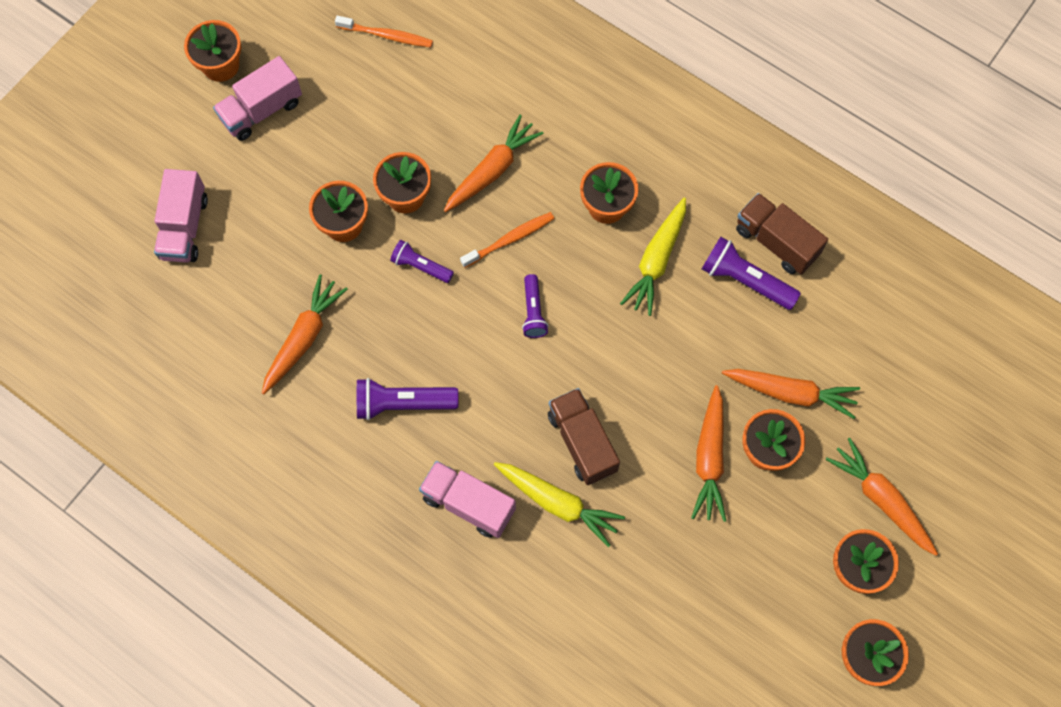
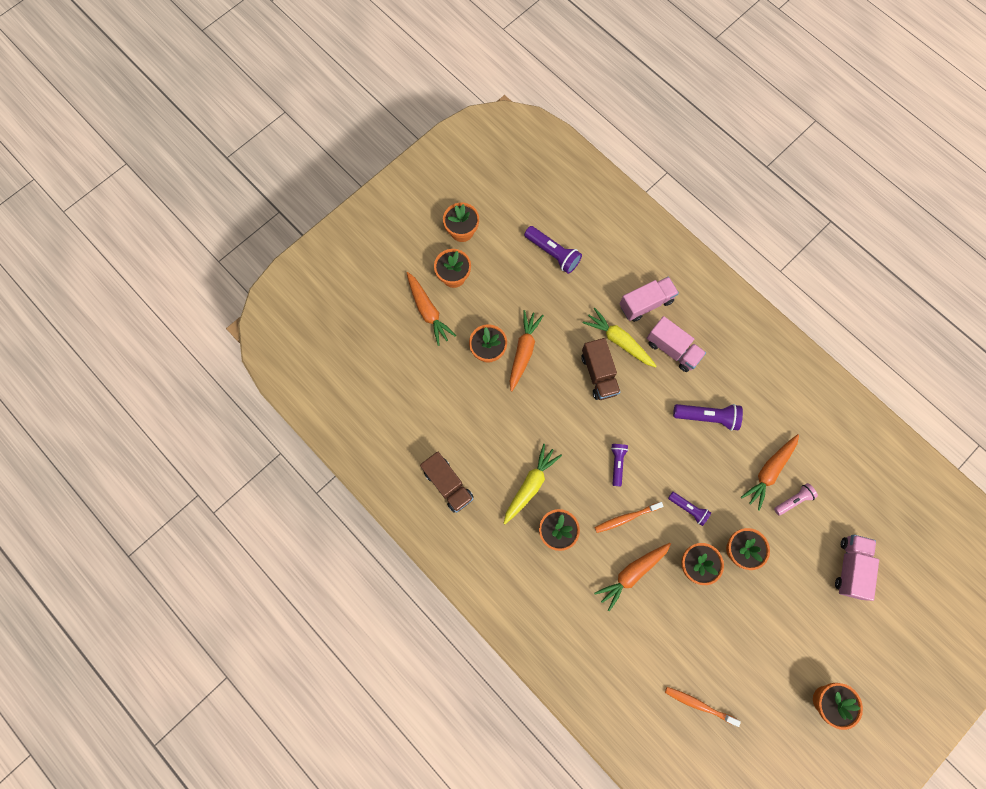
camera: 170 degrees left, 5 degrees up
pink truck [213,56,302,141] -> pink truck moved to [619,277,679,322]
purple flashlight [702,237,801,310] -> purple flashlight moved to [524,226,582,274]
orange carrot [722,369,860,419] -> none
none -> pink flashlight [774,483,818,516]

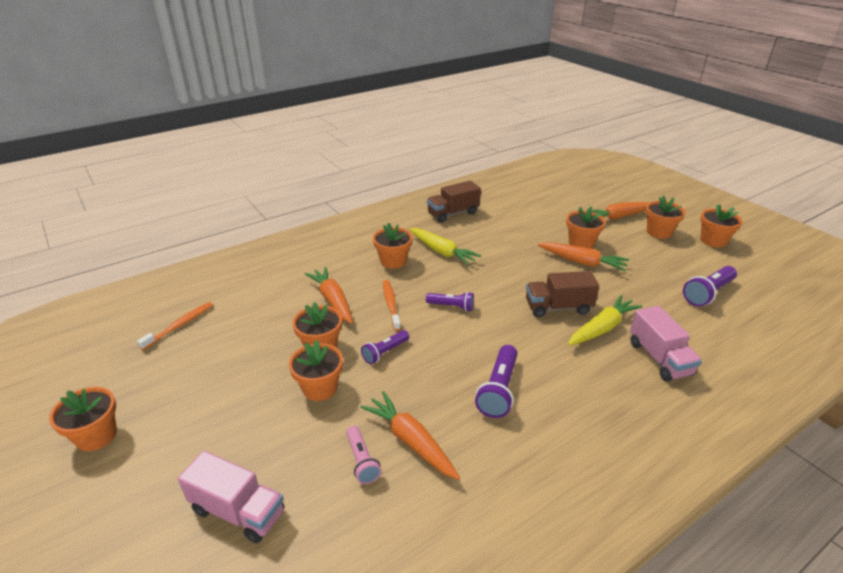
camera: 100 degrees right, 40 degrees down
pink truck [647,316,706,372] -> none

